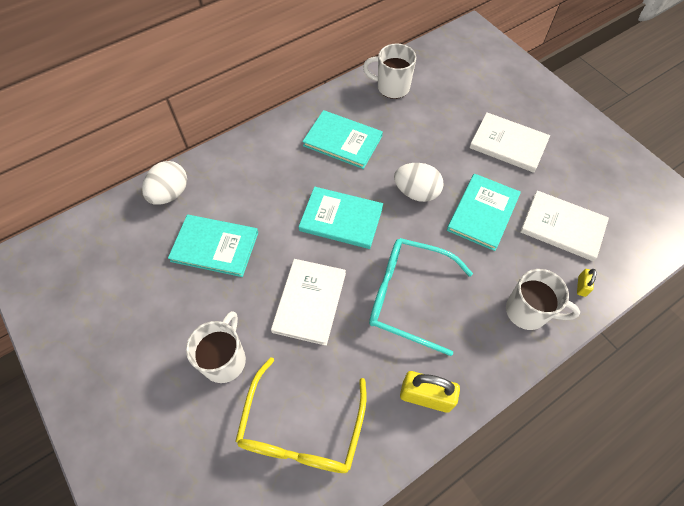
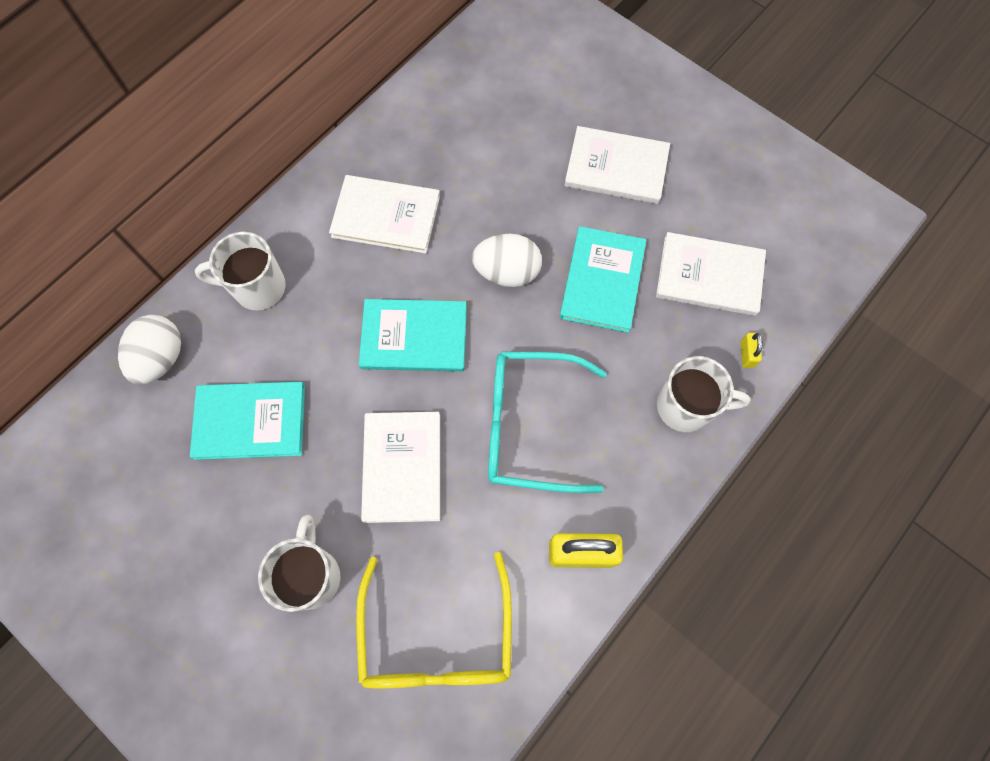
camera: 15 degrees left, 10 degrees up
turquoise book [302,110,383,169] -> white book [329,175,440,254]
white mug [363,44,416,99] -> white mug moved to [195,232,286,310]

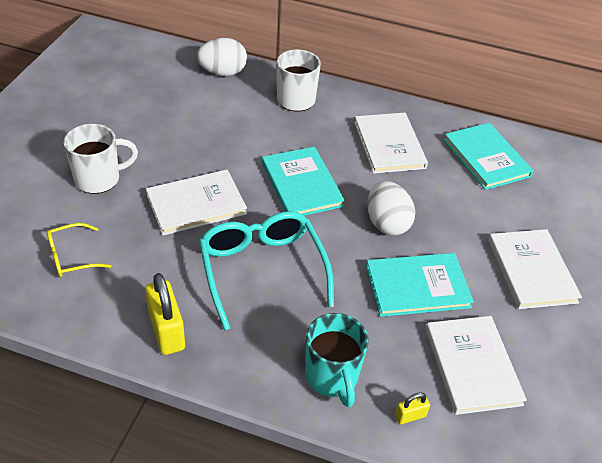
camera: 65 degrees right, 25 degrees down
turquoise book [190,382,305,460] -> turquoise book moved to [444,123,534,190]
yellow glasses [356,552,512,689] -> yellow glasses [46,223,111,277], size x0.52
white mug [657,356,750,432] -> turquoise mug [305,313,368,407]

